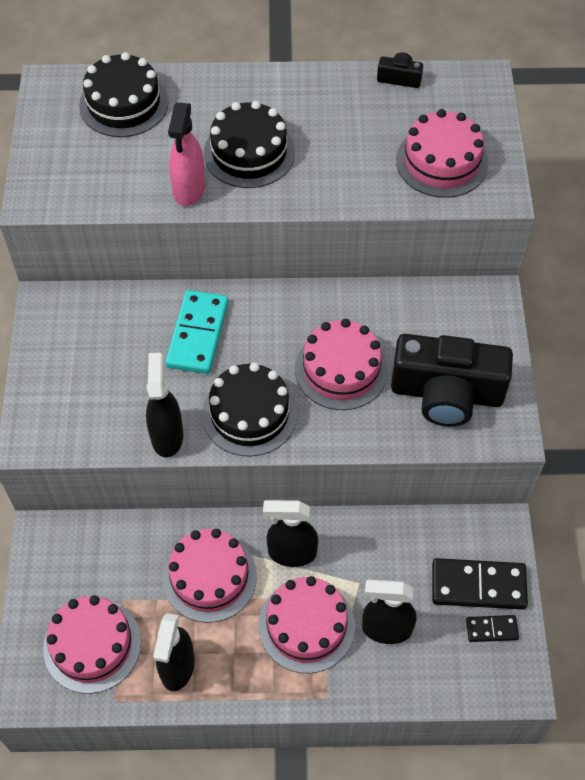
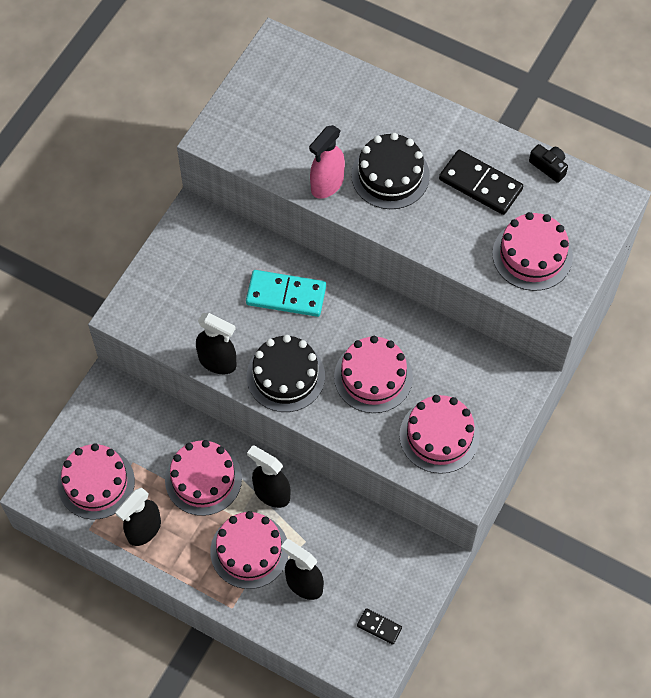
camera: 30 degrees right, 5 degrees up
black cake [79,52,168,137] -> none
black spray bottle [146,353,183,458] -> black spray bottle turned 90 degrees clockwise [196,313,237,374]
turquoise domino [165,290,229,374] -> turquoise domino turned 60 degrees clockwise [246,270,326,317]
black camera [391,334,513,426] -> pink cake [399,395,480,474]
black domino [432,558,528,610] -> black domino moved to [439,150,523,215]

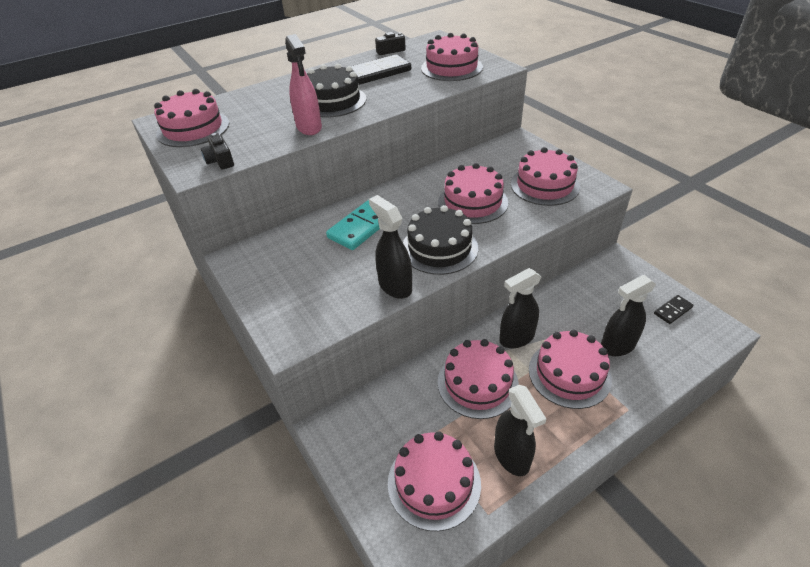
camera: 60 degrees left, 20 degrees down
black spray bottle [196,313,237,374] -> black spray bottle turned 90 degrees counterclockwise [369,195,412,299]
none -> pink cake [154,89,229,147]
none -> black camera [201,133,234,169]

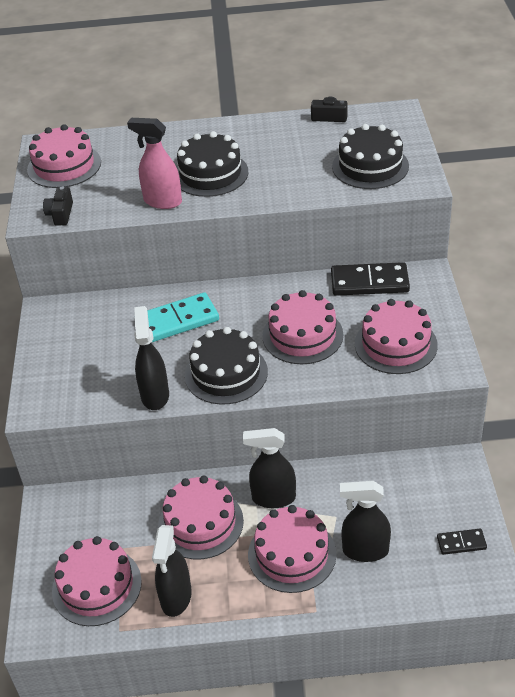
camera: 30 degrees right, 0 degrees up
pink spray bottle [285,34,322,135] -> pink spray bottle turned 105 degrees clockwise [127,118,182,209]
black domino [351,54,411,85] -> black domino moved to [331,262,410,296]
pink cake [421,33,483,81] -> black cake [332,124,409,189]

